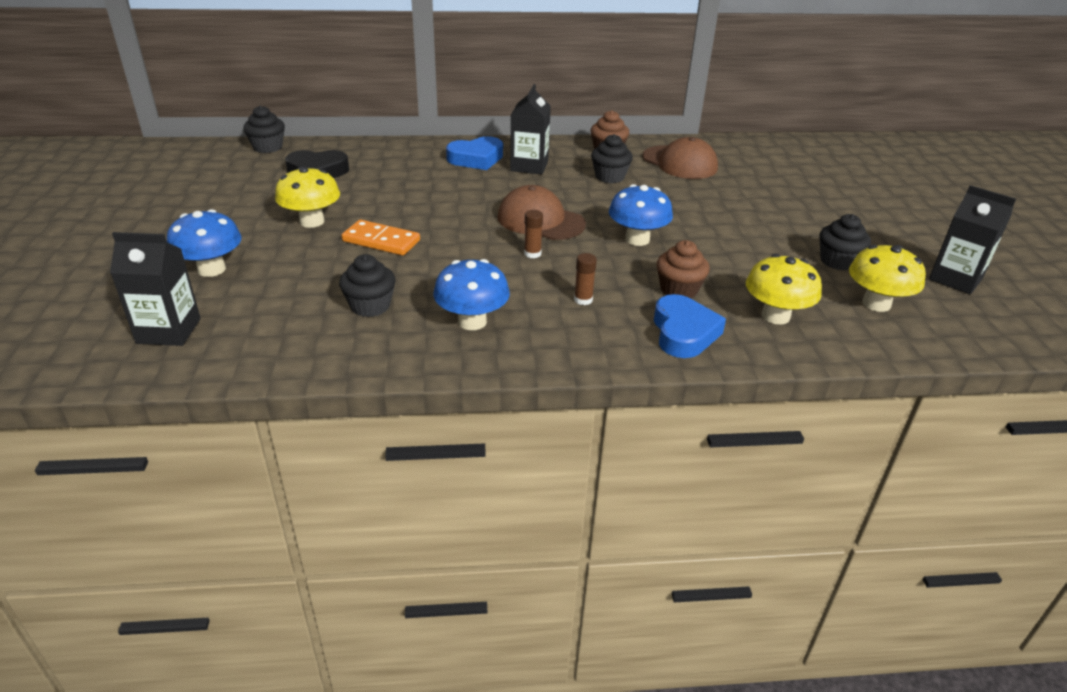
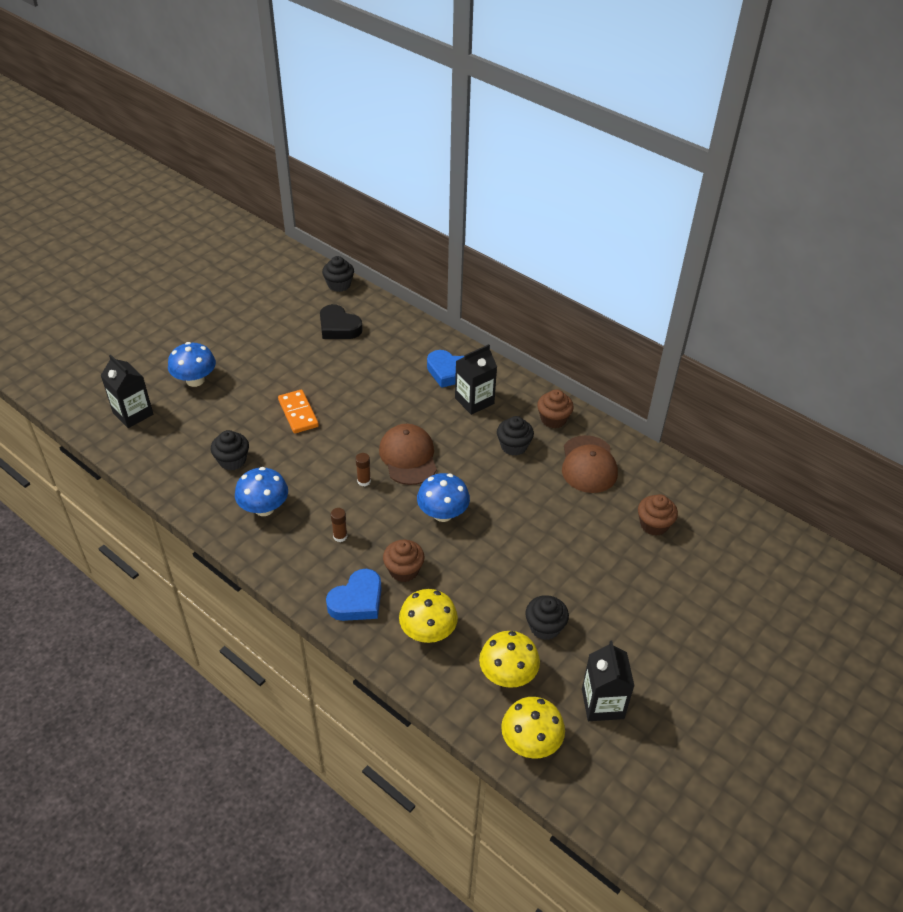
camera: 45 degrees right, 10 degrees up
yellow mushroom [275,167,340,228] -> yellow mushroom moved to [501,697,565,759]
none -> brown cupcake [638,494,678,536]

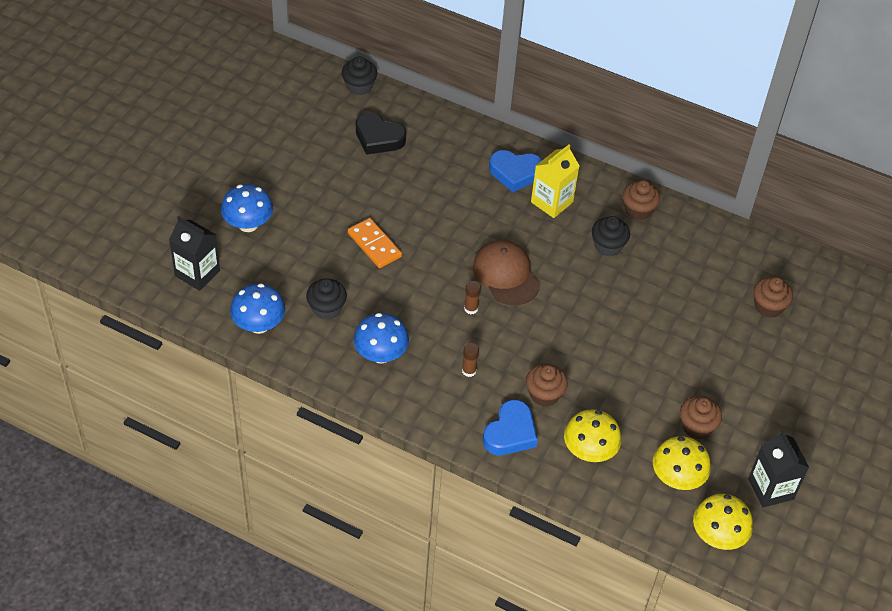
camera: 15 degrees left, 5 degrees up
blue mushroom [417,473,470,522] -> blue mushroom moved to [230,283,285,334]
black carton [455,344,497,415] -> yellow carton [531,144,580,218]
black cupcake [525,595,569,640] -> brown cupcake [680,396,722,439]
brown cap [562,435,618,493] -> none

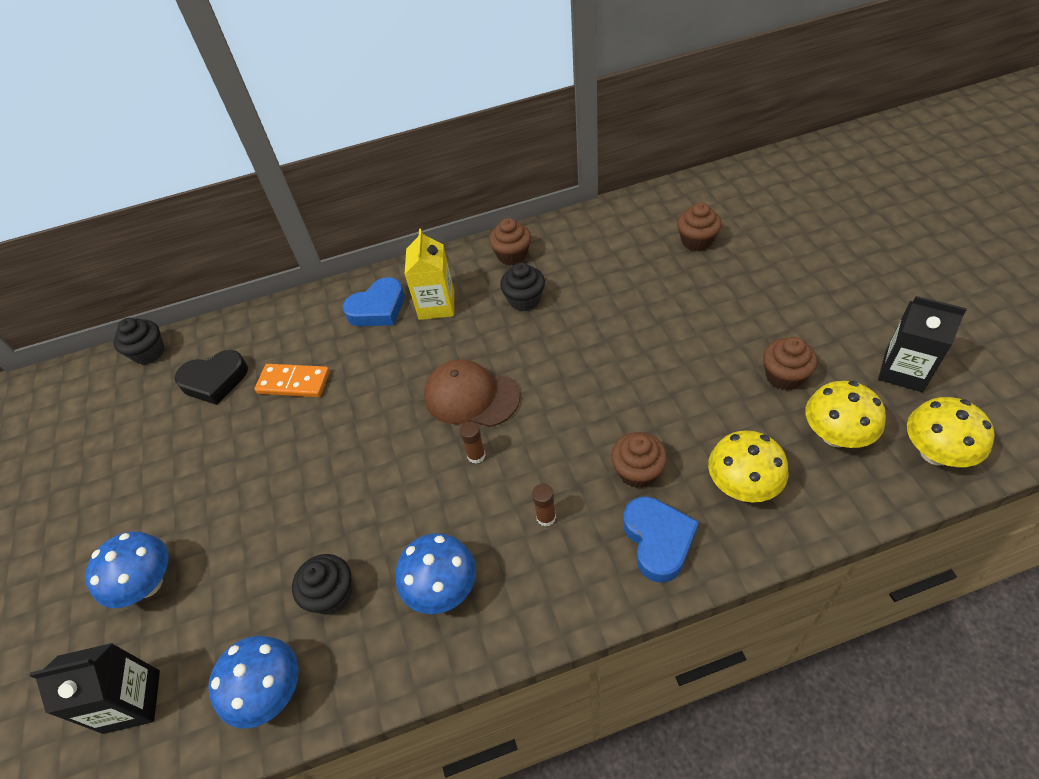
camera: 35 degrees left, 0 degrees up
orange domino [348,218,402,268] -> orange domino moved to [255,364,330,397]

